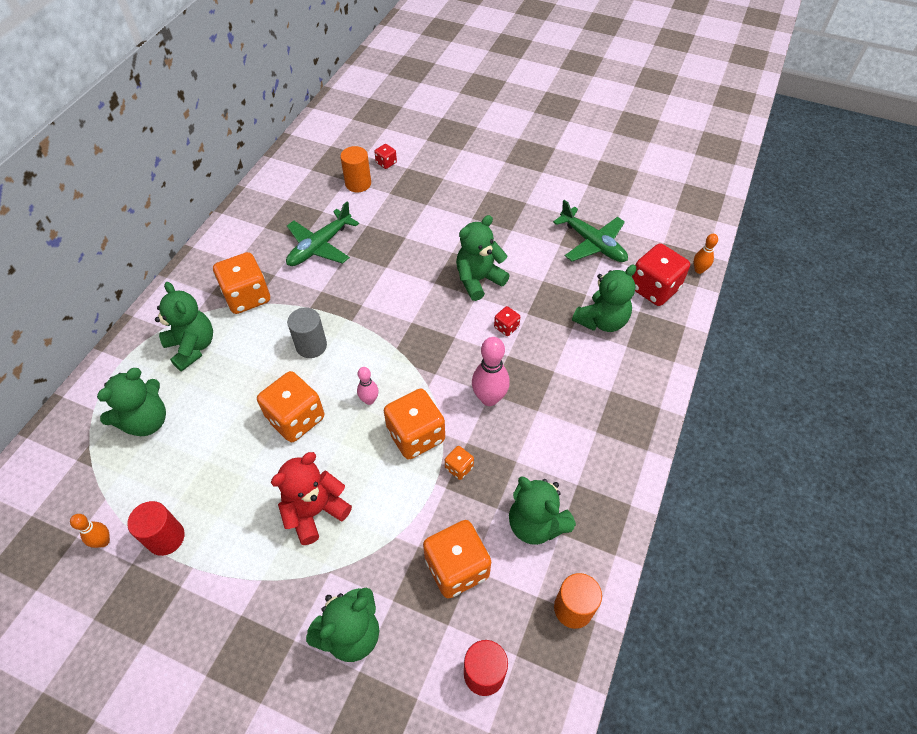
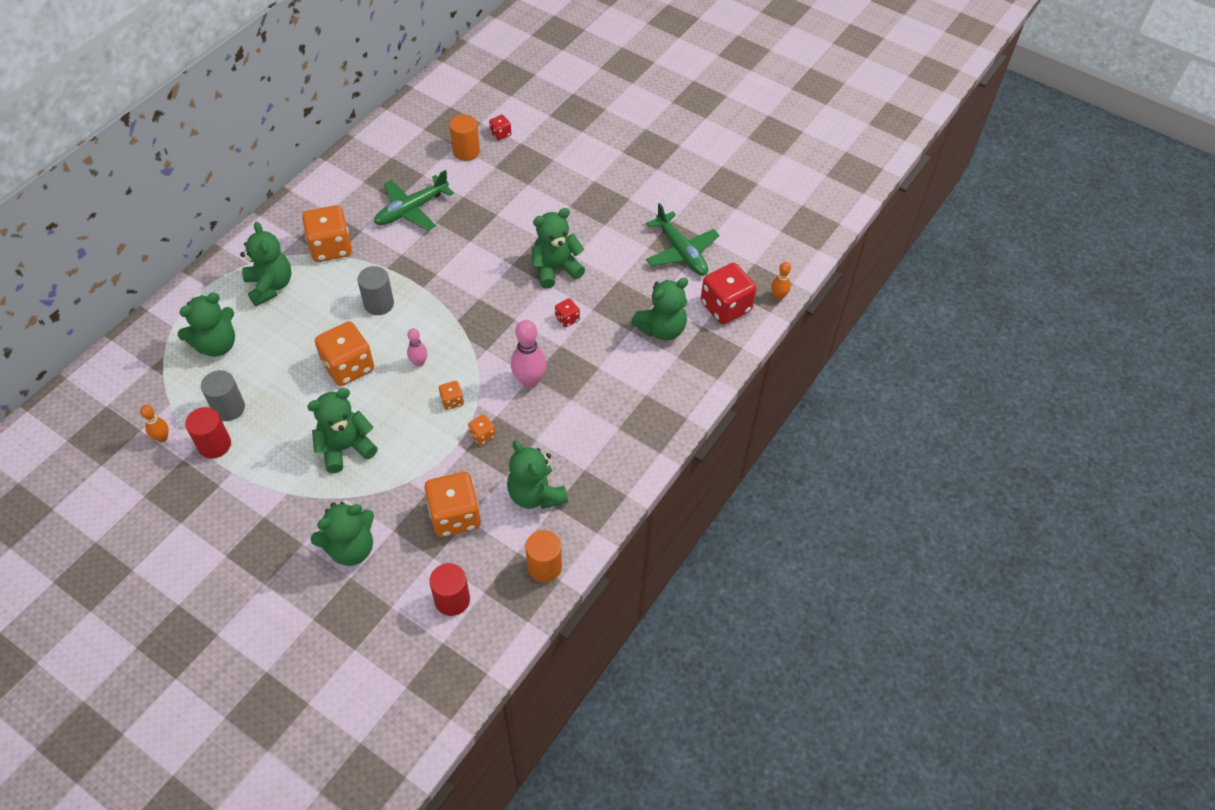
camera: 10 degrees right, 0 degrees up
red teddy bear [271,452,352,545] -> green teddy bear [307,388,378,473]
orange dice [384,389,445,459] -> orange dice [439,381,464,410], size x0.47
none -> grey cylinder [201,370,245,421]

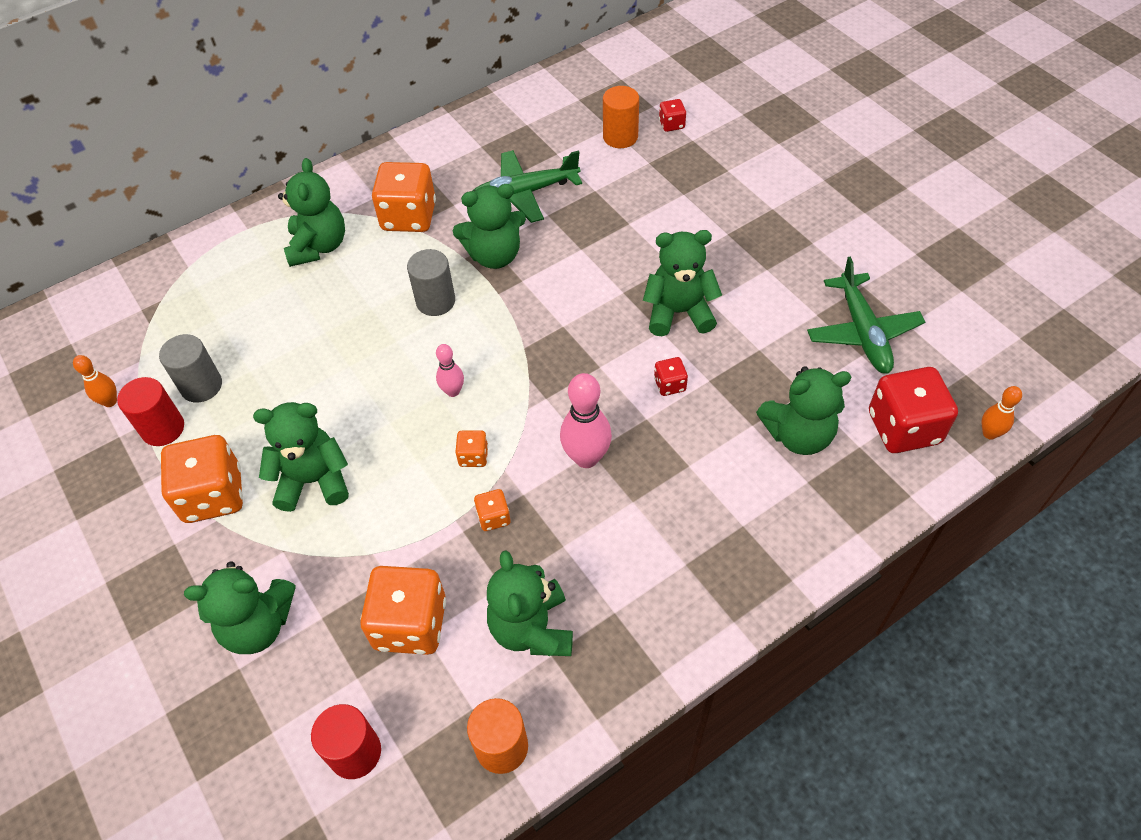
camera: 25 degrees right, 0 degrees up
green teddy bear [178,293,235,357] -> green teddy bear moved to [453,184,526,269]
orange dice [315,321,374,386] -> orange dice moved to [161,435,243,523]

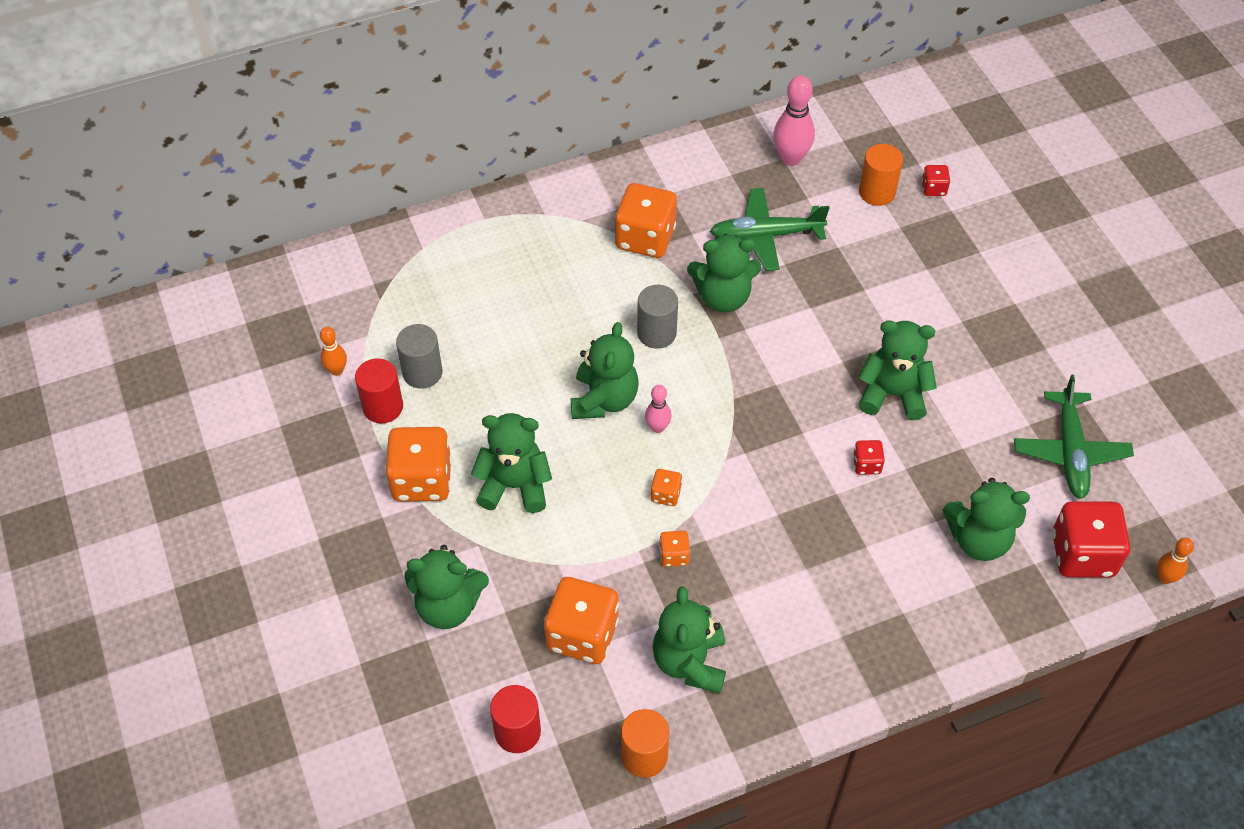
camera: 10 degrees right, 0 degrees up
green teddy bear [278,158,345,267] -> green teddy bear moved to [571,322,639,419]
pink bowling pin [560,373,612,468] -> pink bowling pin moved to [773,75,815,166]

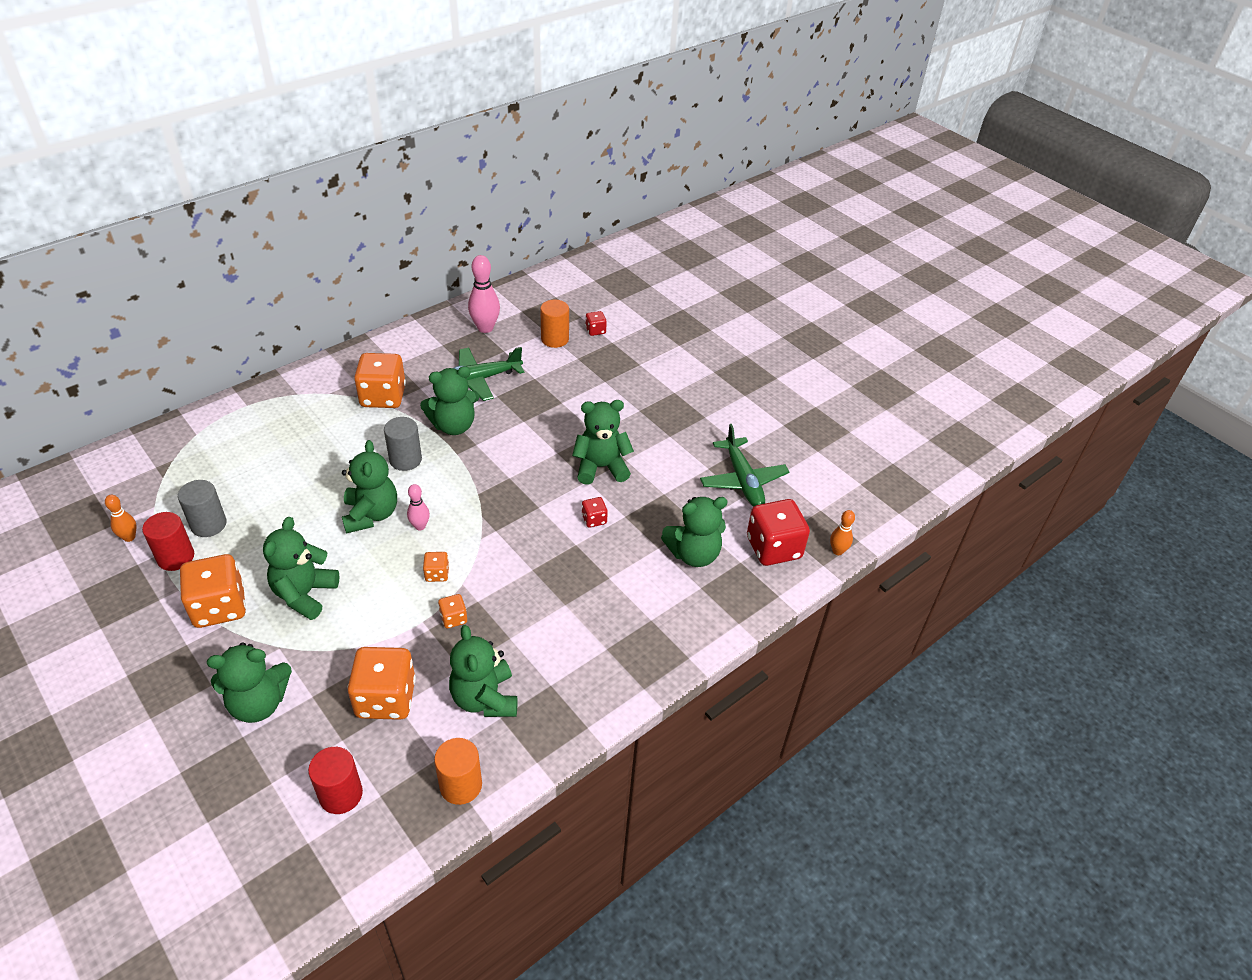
camera: 20 degrees left, 10 degrees down
green teddy bear [471,413,552,513] -> green teddy bear turned 60 degrees counterclockwise [263,517,340,620]

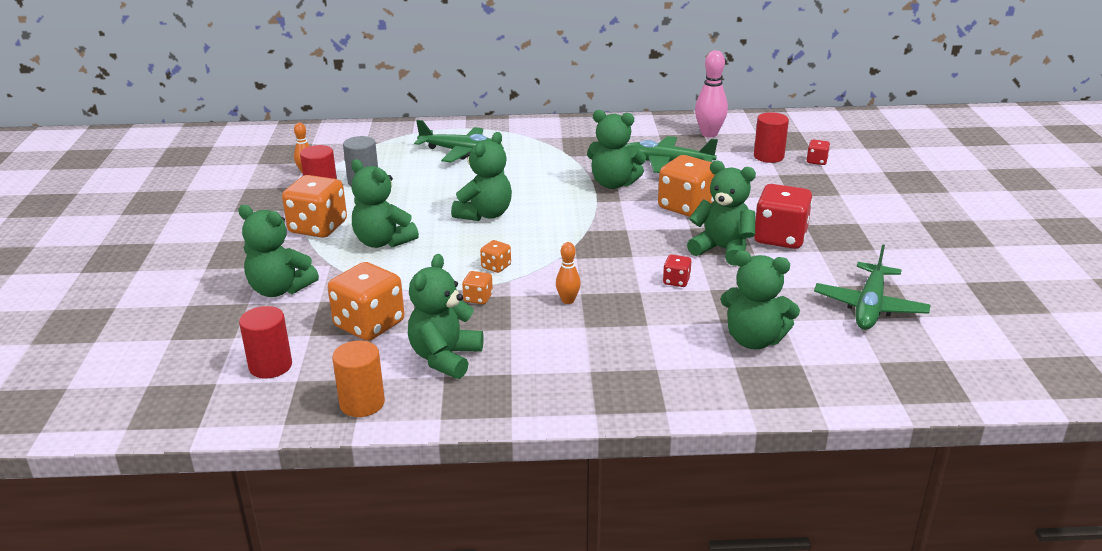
camera: 40 degrees right, 15 degrees down
green teddy bear [263,517,340,620] -> green teddy bear turned 105 degrees counterclockwise [351,159,419,248]
orange dice [354,353,406,408] -> orange dice moved to [658,155,715,217]
grey cylinder [384,417,422,471] -> none
pink bowling pin [407,484,430,531] -> none
orange cylinder [540,300,569,348] -> red cylinder [754,112,789,163]
red dice [747,499,810,566] -> red dice moved to [754,184,812,249]
orange bowling pin [830,510,855,555] -> orange bowling pin moved to [556,242,581,304]
none -> green plane [414,120,504,162]

